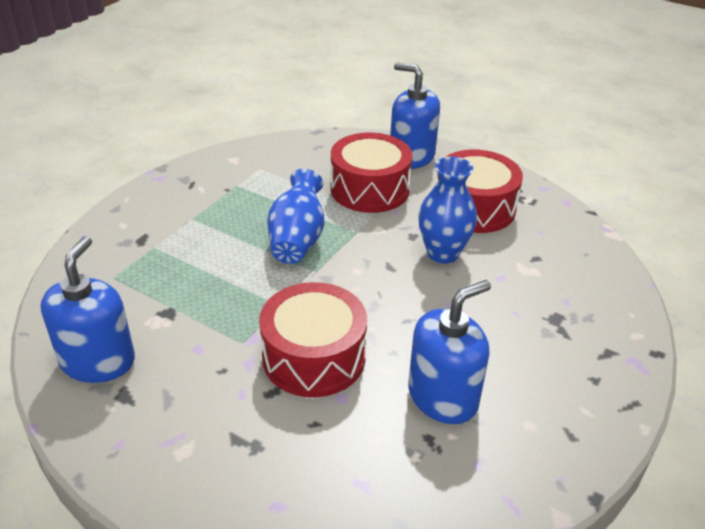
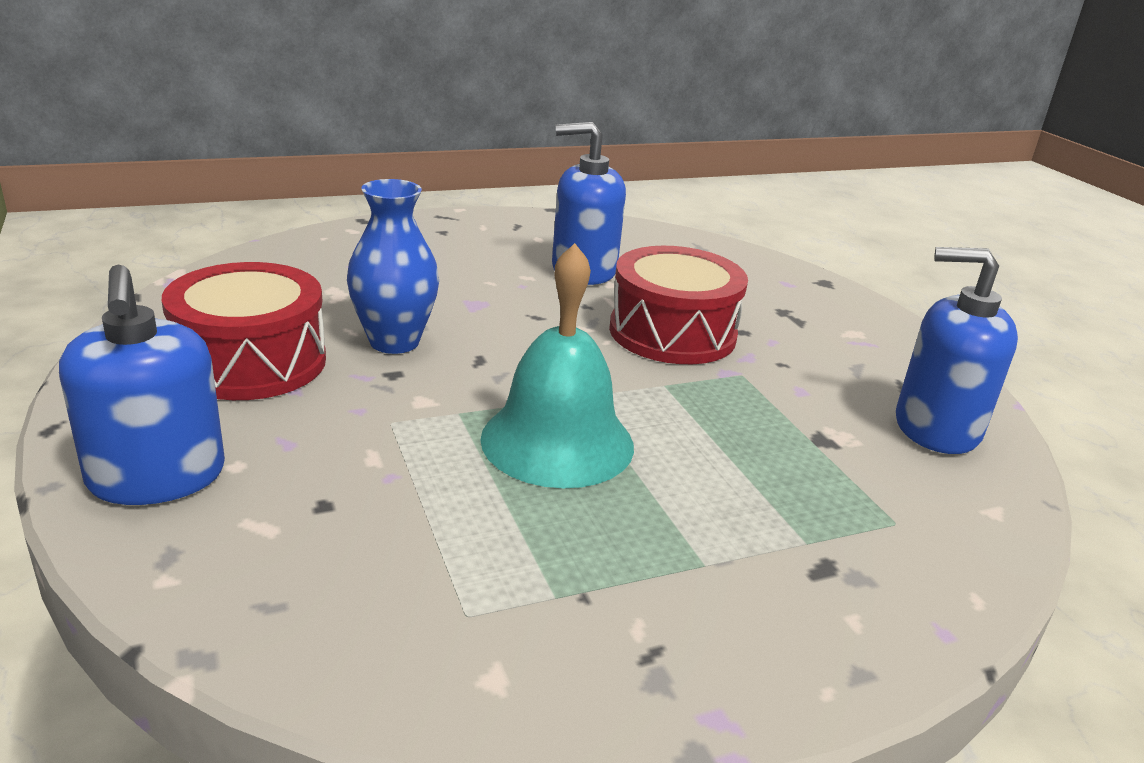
camera: 145 degrees left, 10 degrees down
blue soap dispenser [41,236,135,383] -> blue soap dispenser turned 60 degrees clockwise [896,247,1018,454]
blue vase [267,169,324,264] -> turquoise bell [480,243,634,488]
red drum [331,133,413,213] -> none

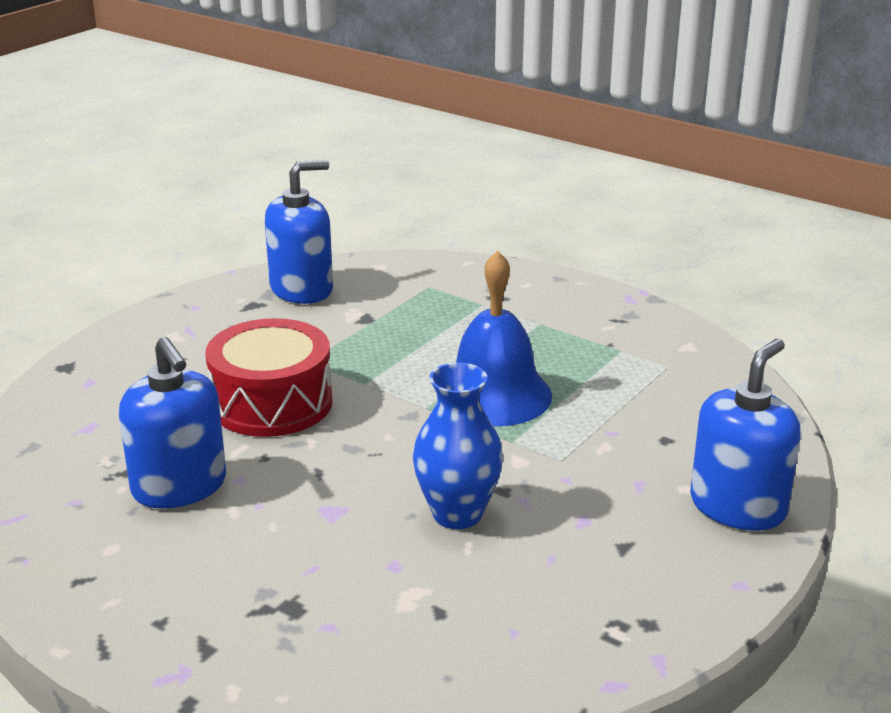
camera: 120 degrees left, 0 degrees up
red drum [162,262,326,400] -> none
turquoise bell [480,243,634,488] -> blue bell [437,250,552,427]
blue soap dispenser [896,247,1018,454] -> blue soap dispenser turned 105 degrees counterclockwise [265,160,333,304]

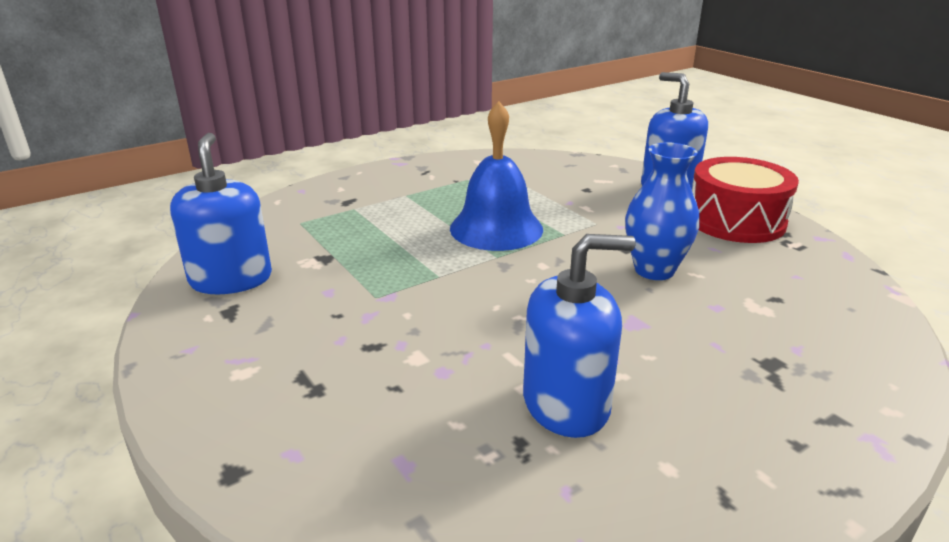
camera: 70 degrees left, 0 degrees up
red drum [205,318,332,437] -> red drum moved to [692,157,799,243]

